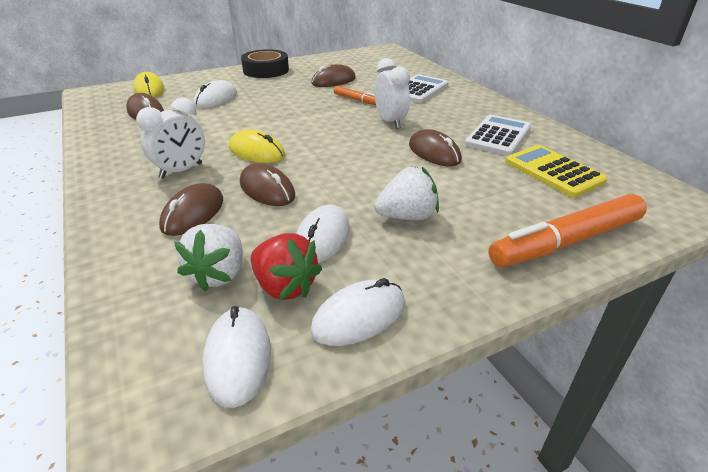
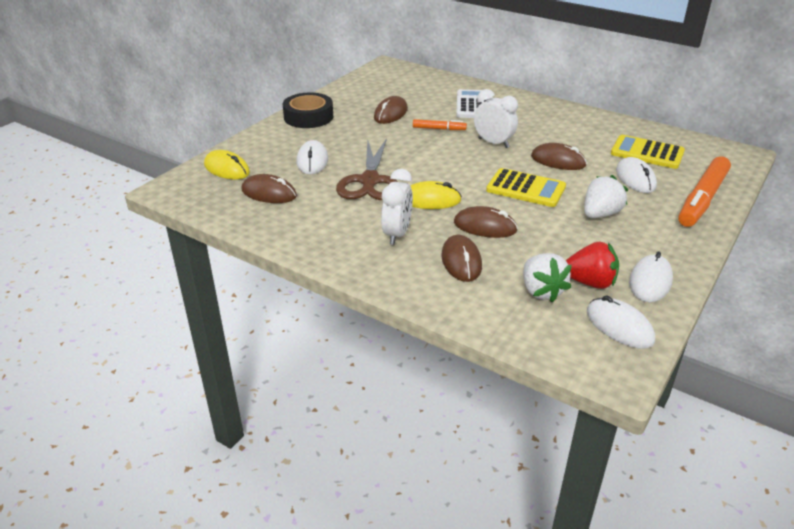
camera: 30 degrees left, 0 degrees up
white mouse [296,205,350,263] -> white mouse moved to [616,157,657,193]
white calculator [465,115,531,156] -> none
none -> brown scissors [336,138,398,200]
none -> yellow calculator [486,168,566,207]

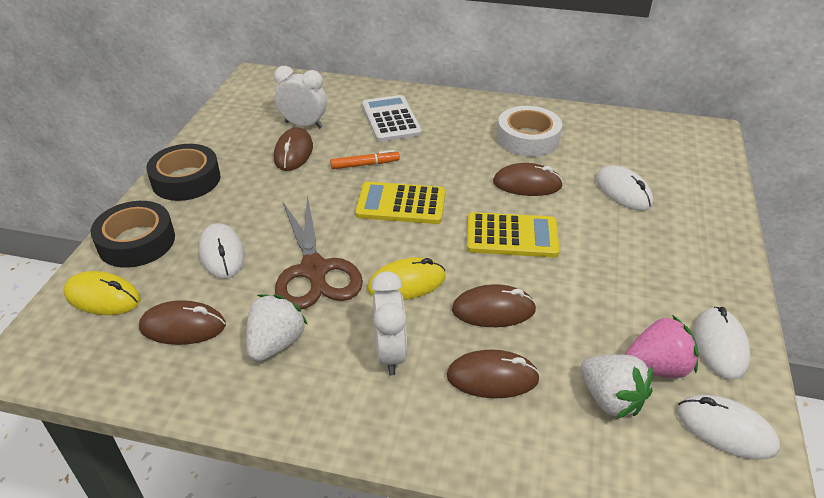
camera: 20 degrees left, 5 degrees up
brown mouse [441,235,482,282] -> brown mouse turned 60 degrees counterclockwise [447,350,540,398]
white clock [474,89,518,148] -> white clock moved to [274,66,327,128]
red strawberry [566,242,619,289] -> pink strawberry [624,315,698,378]
white strawberry [584,175,628,218] -> white strawberry moved to [246,294,308,362]
yellow calculator [611,135,685,169] -> yellow calculator moved to [355,182,445,224]
orange marker [678,156,731,227] -> none
none -> black tape [91,201,175,268]
none -> white tape [497,106,562,157]

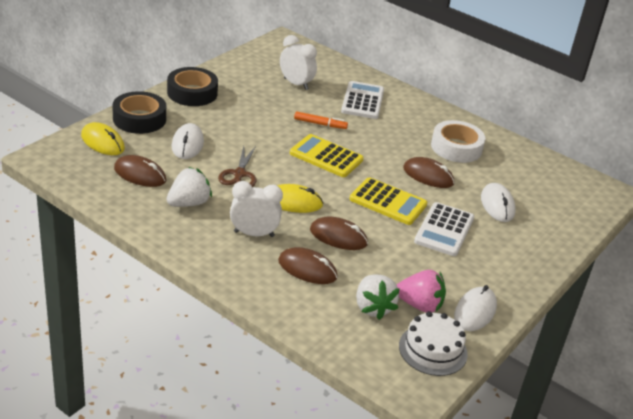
camera: 20 degrees right, 5 degrees down
brown mouse [274,127,313,171] -> none
brown scissors [275,195,363,310] -> brown scissors [218,146,256,187], size x0.62
white clock [371,271,407,375] -> white clock turned 105 degrees counterclockwise [230,181,283,237]
white mouse [677,394,780,460] -> white cake [399,311,468,376]
none -> white calculator [414,202,474,256]

